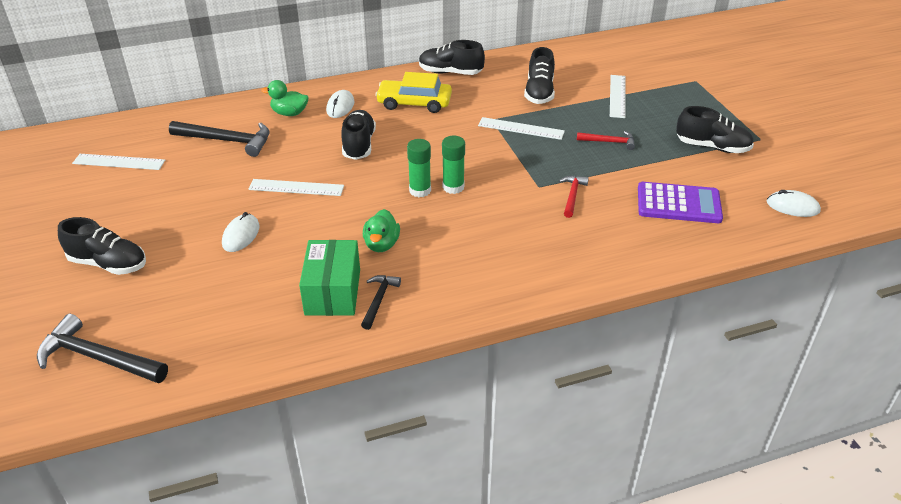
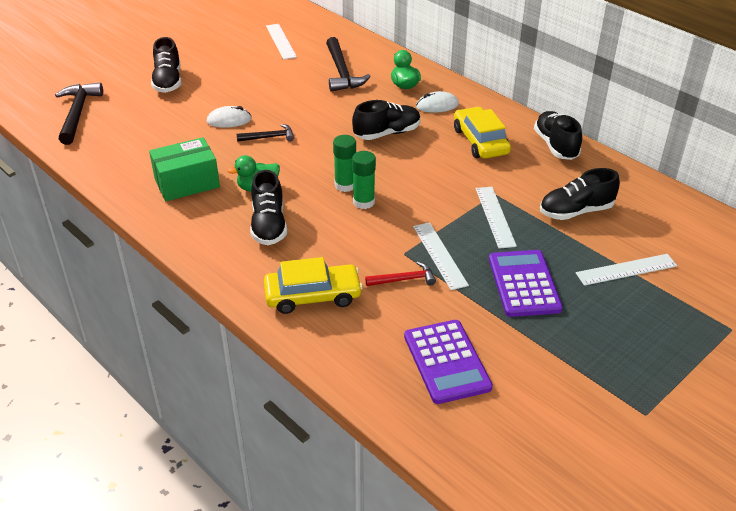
camera: 65 degrees right, 0 degrees up
white ruler [249,179,344,196] -> white ruler moved to [413,222,469,290]
black hammer [361,275,401,330] -> black hammer moved to [236,124,294,142]
red hammer [577,131,635,150] -> purple calculator [489,250,563,317]
black shoe [676,106,754,153] -> black shoe moved to [250,170,287,245]
white mouse [767,190,821,217] -> none
none -> yellow car [264,257,363,314]

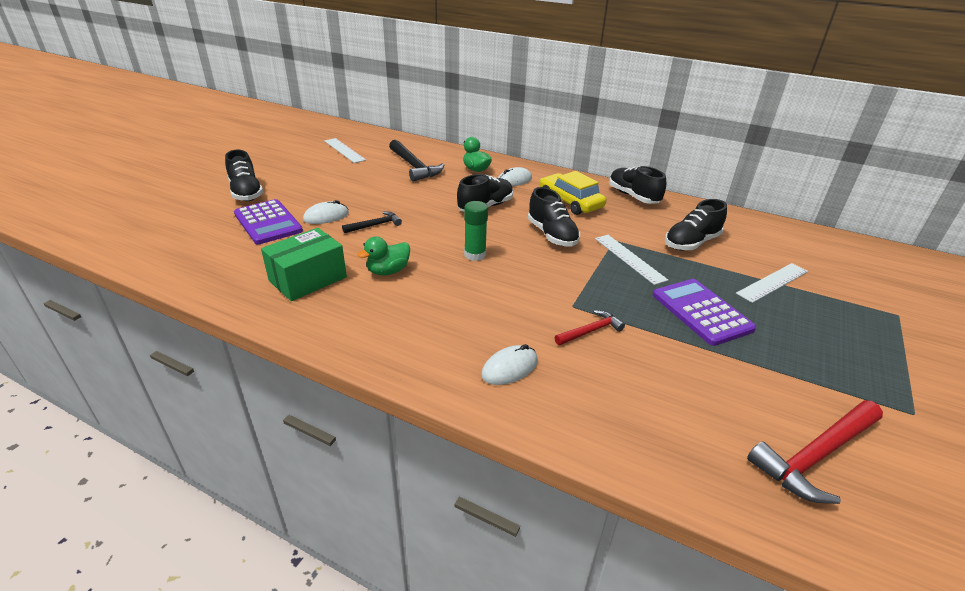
camera: 20 degrees left, 5 degrees down
black hammer [55,83,103,145] -> none
black shoe [250,170,287,245] -> black shoe moved to [528,187,580,247]
yellow car [264,257,363,314] -> white mouse [481,344,538,385]
green glue stick [352,151,376,209] -> none
purple calculator [404,320,493,404] -> purple calculator moved to [234,199,303,244]
white ruler [413,222,469,290] -> none
none -> red hammer [747,400,883,504]

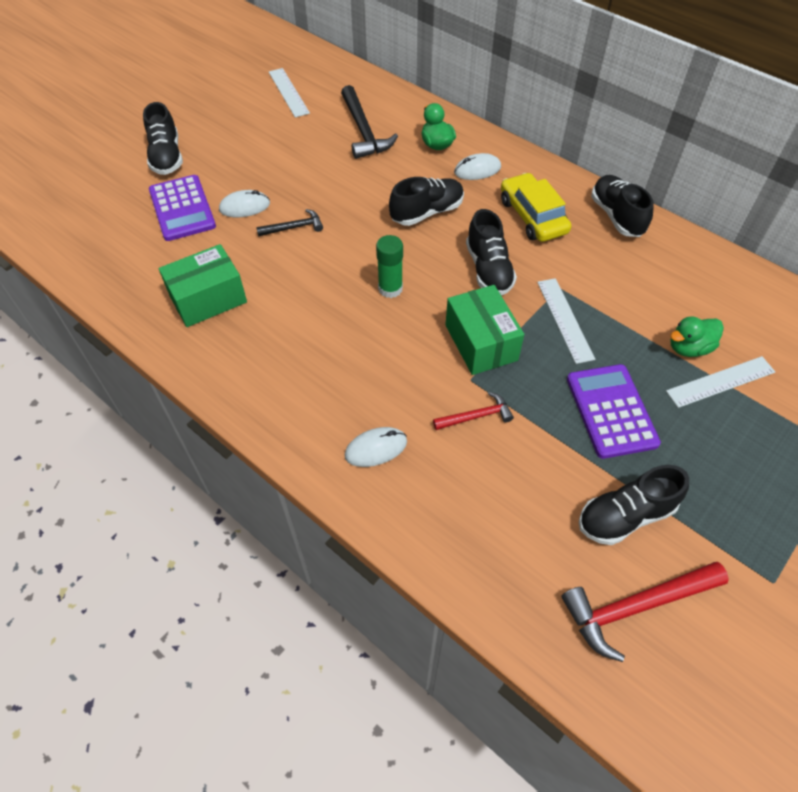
camera: 15 degrees right, 20 degrees up
green duck [357,237,410,275] -> green duck moved to [670,316,724,357]
black shoe [665,199,727,250] -> black shoe moved to [579,465,689,545]
none -> green box [445,285,524,375]

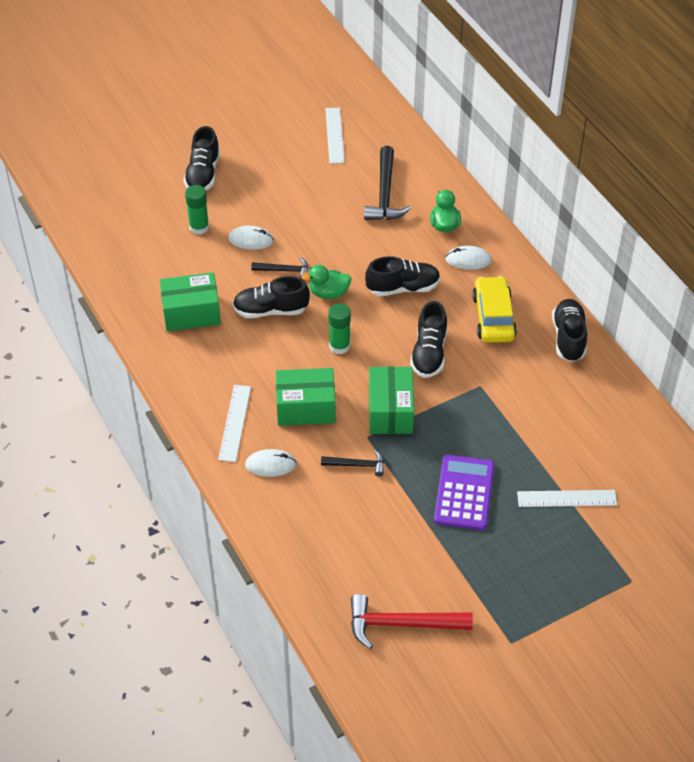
camera: 20 degrees right, 5 degrees down
purple calculator [149,175,216,241] -> green glue stick [185,185,209,235]
red hammer [433,392,514,430] -> black hammer [321,450,384,477]
white ruler [537,278,595,364] -> white ruler moved to [218,385,251,462]
black shoe [579,465,689,545] -> black shoe moved to [233,276,310,318]
green duck [670,316,724,357] -> green duck moved to [301,265,352,299]
none -> green box [276,368,336,426]

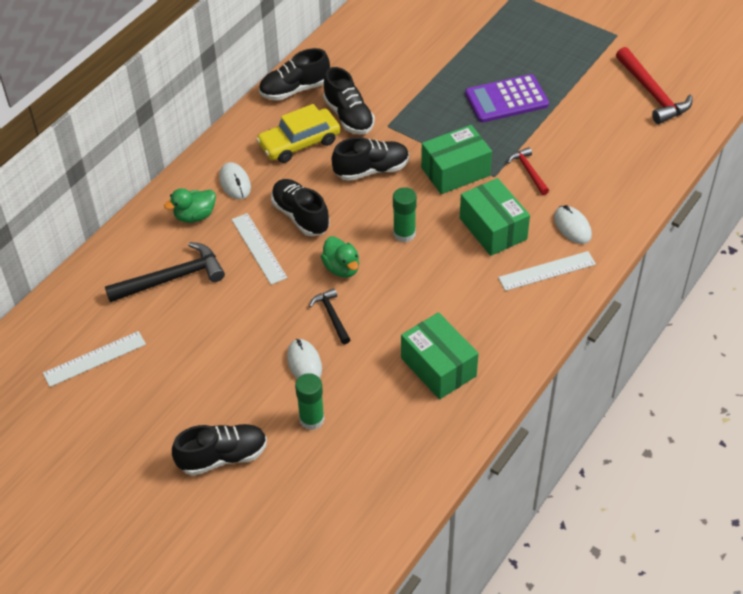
camera: 115 degrees left, 0 degrees up
black shoe [233,276,310,318] -> black shoe moved to [323,67,375,134]
black hammer [321,450,384,477] -> red hammer [507,147,549,195]
white ruler [517,490,617,507] -> white ruler moved to [231,213,288,285]

